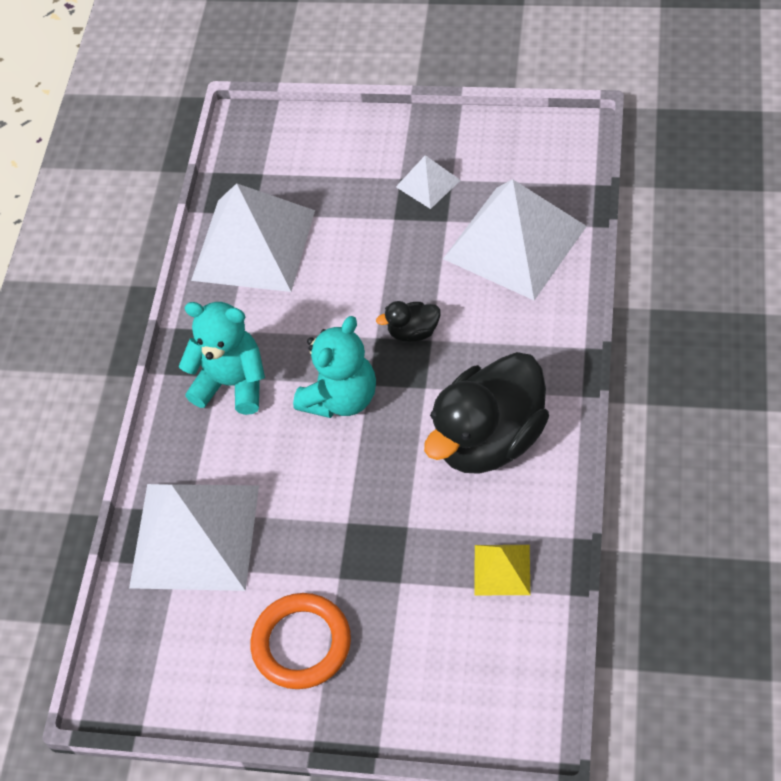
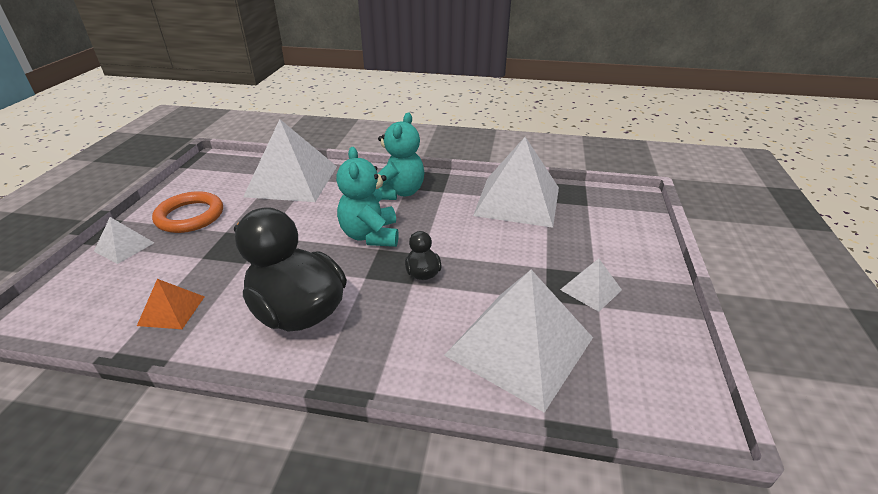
camera: 85 degrees right, 20 degrees down
turquoise teddy bear [293,316,376,418] -> turquoise teddy bear turned 45 degrees clockwise [336,147,399,247]
yellow pyramid [474,545,530,595] -> orange pyramid [137,279,205,329]
none -> white pyramid [94,217,154,264]

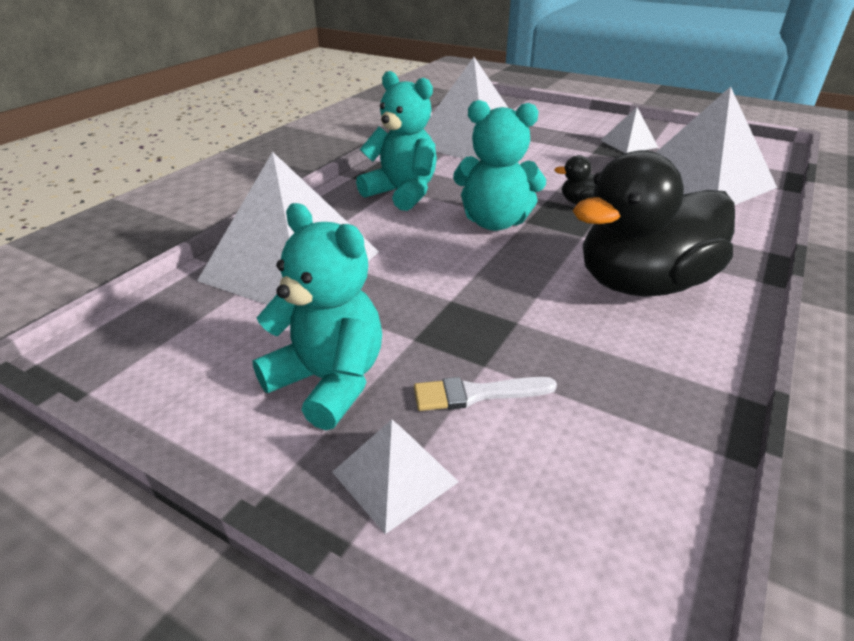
camera: 70 degrees left, 0 degrees up
orange pyramid [137,279,205,329] -> none
orange ring [152,191,223,233] -> turquoise teddy bear [252,203,382,430]
none -> white brush [414,377,557,411]

